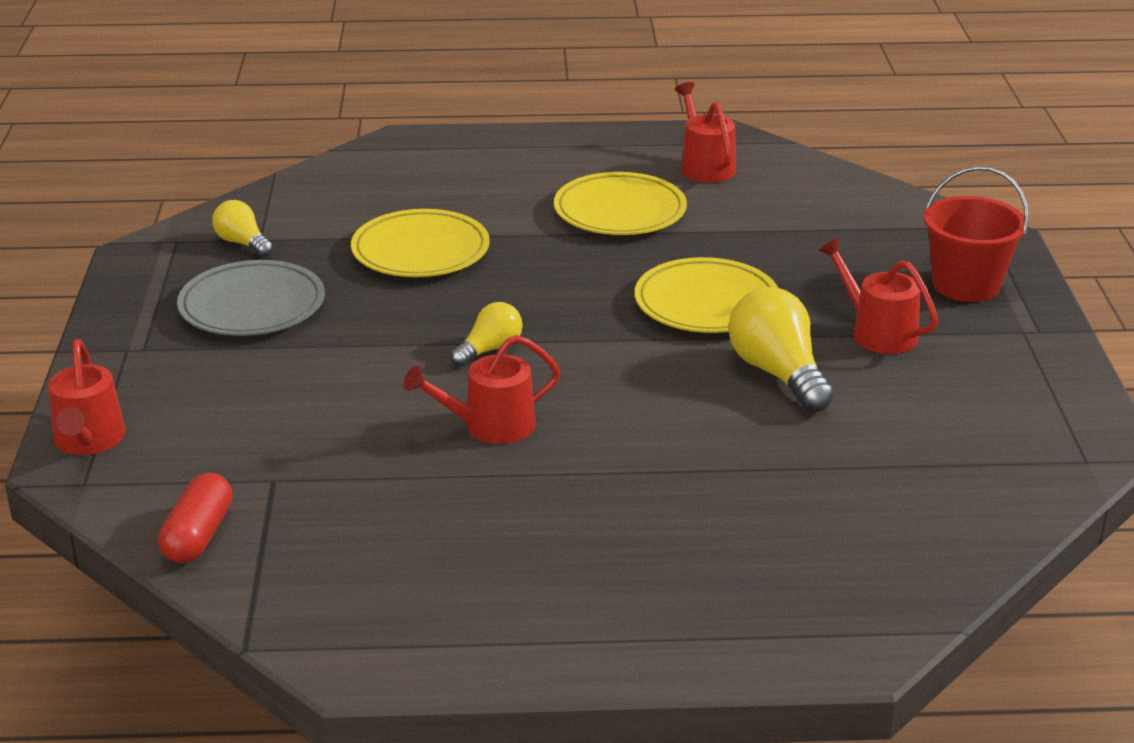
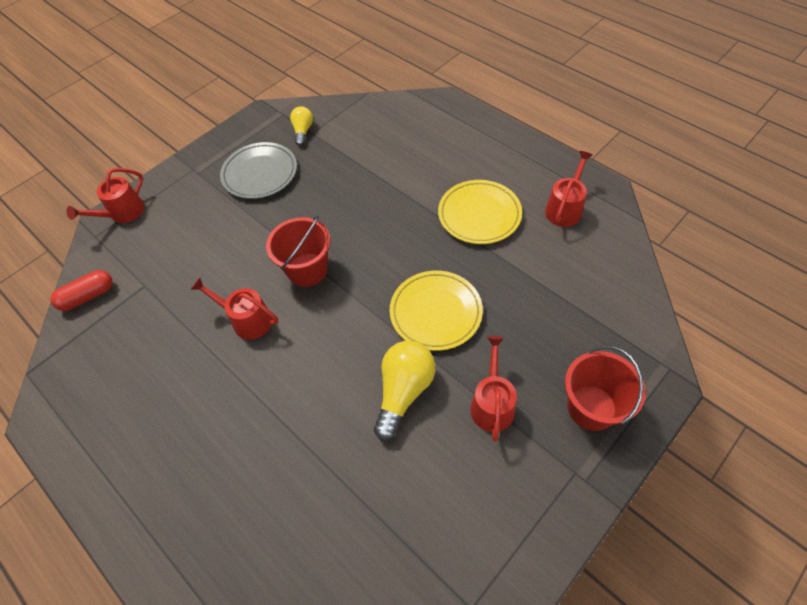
camera: 50 degrees right, 25 degrees up
yellow plate [351,209,490,277] -> none
yellow light bulb [450,302,523,367] -> red bucket [266,215,330,287]

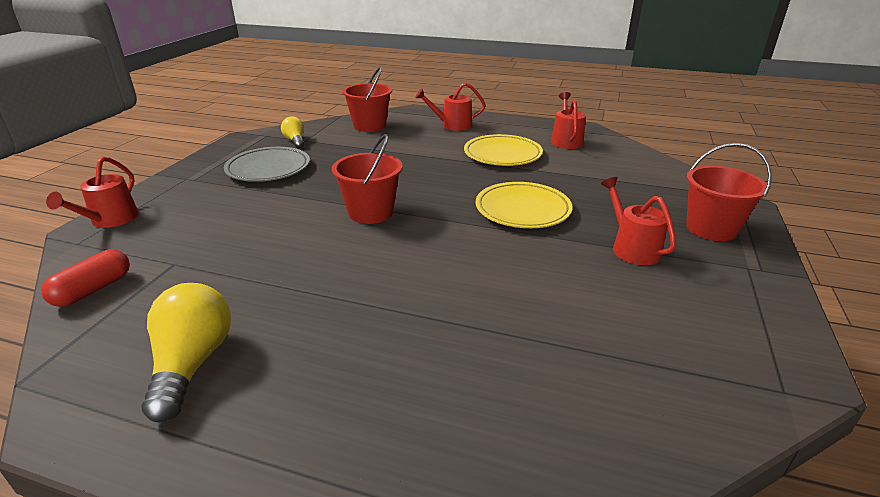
camera: 30 degrees left, 25 degrees down
red watering can [190,277,279,340] -> red watering can moved to [415,82,486,131]
yellow light bulb [374,341,435,441] -> yellow light bulb moved to [141,283,231,423]
none -> red bucket [342,67,392,132]

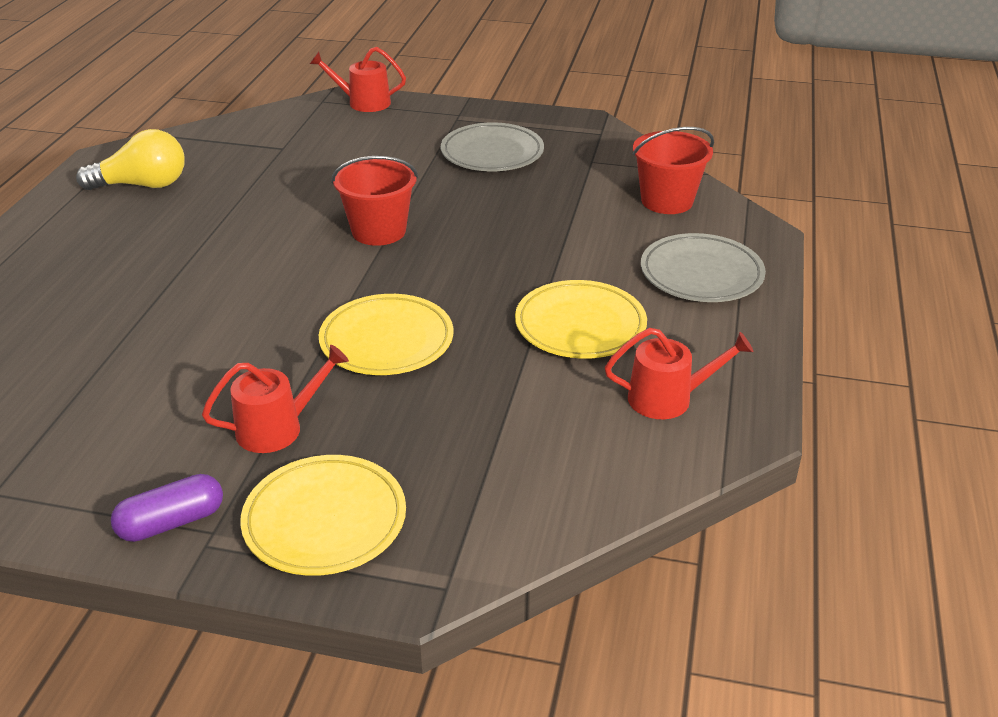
camera: 85 degrees right, 5 degrees up
red capsule [41,249,130,307] -> none
yellow light bulb [281,116,304,148] -> none
red watering can [415,82,486,131] -> grey plate [641,233,766,302]
red bucket [686,143,772,241] -> yellow plate [240,455,406,576]
none -> purple capsule [111,474,223,542]

